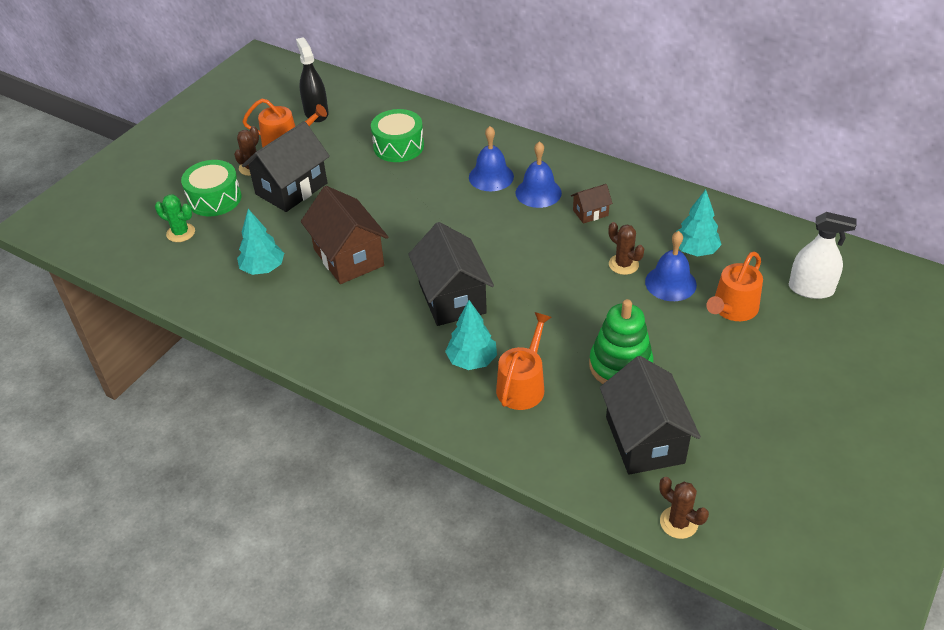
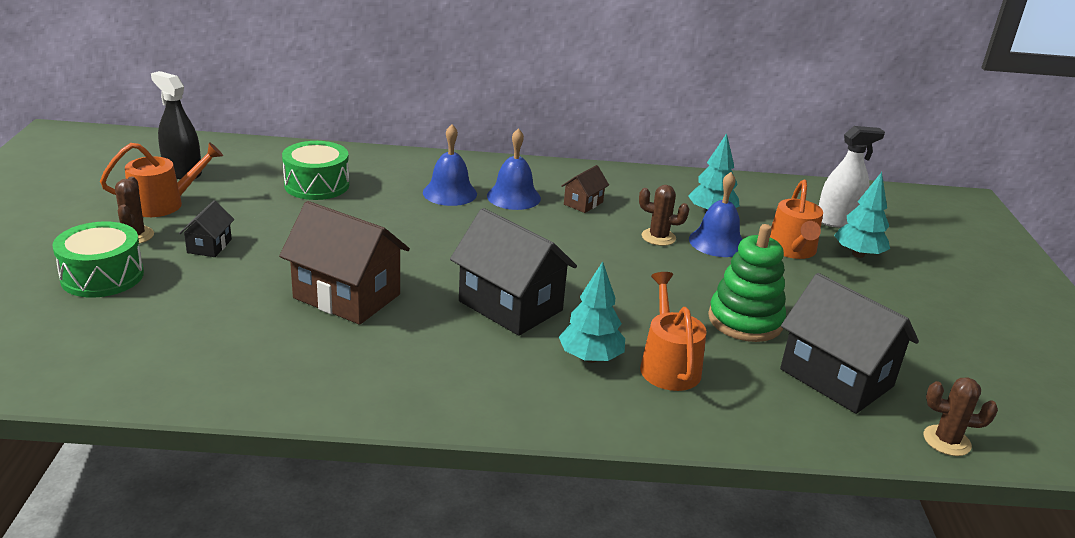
camera: 35 degrees left, 15 degrees down
green cactus [155,194,195,242] -> none
turquoise tree [237,209,284,275] -> turquoise tree moved to [834,172,890,258]
black house [242,121,330,212] -> black house [179,200,234,257], size x0.48

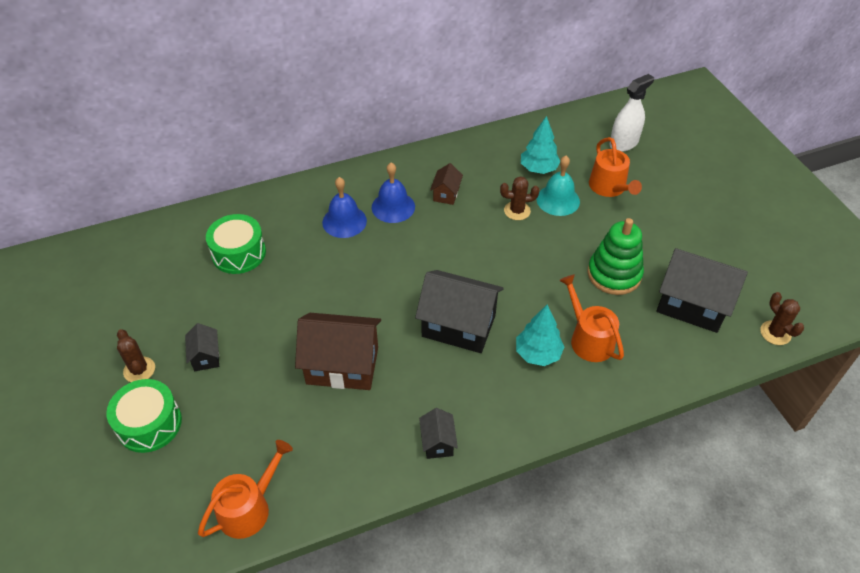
camera: 20 degrees left, 20 degrees up
orange watering can [100,142,223,217] -> orange watering can moved to [198,440,293,539]
black spray bottle [151,71,202,180] -> none
blue bell [689,172,742,257] -> turquoise bell [537,156,580,216]
turquoise tree [834,172,890,258] -> none
brown cactus [924,377,998,456] -> brown cactus turned 75 degrees clockwise [760,292,804,345]
none -> black house [419,408,458,459]

